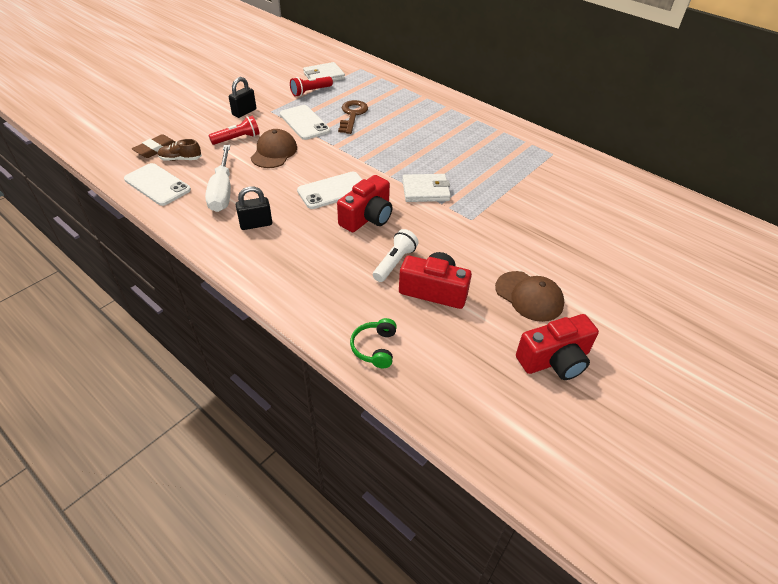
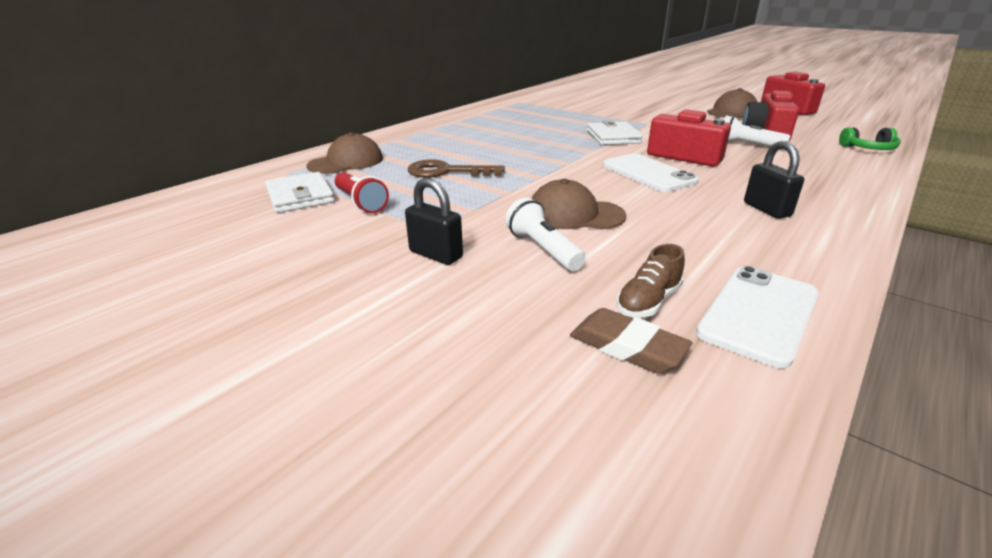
camera: 90 degrees left, 15 degrees down
brown shoe [158,139,202,161] -> brown shoe turned 45 degrees clockwise [616,244,685,317]
white screwdriver [205,145,231,212] -> none
red flashlight [209,116,260,145] -> white flashlight [505,197,586,271]
white phone [280,105,330,140] -> none
none -> brown cap [307,132,383,174]

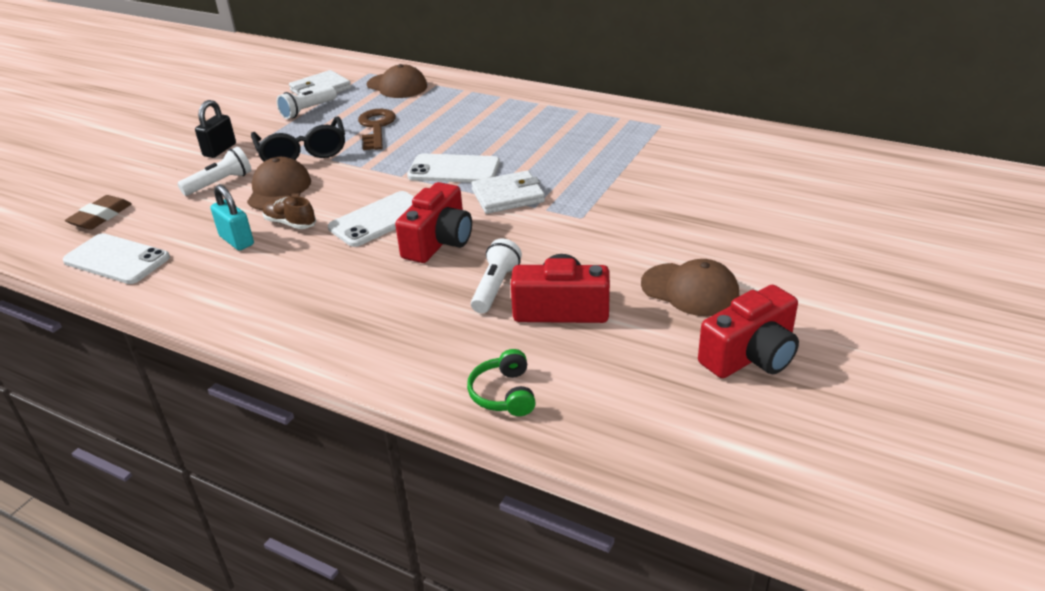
camera: 80 degrees right, 5 degrees up
red flashlight [335,172,389,213] -> white flashlight [276,86,337,119]
brown shoe [616,244,685,317] -> brown shoe moved to [262,196,316,229]
black padlock [744,141,804,219] -> none
none -> turquoise padlock [210,185,254,250]
none -> black glasses [251,116,345,162]
none -> white phone [407,154,500,183]

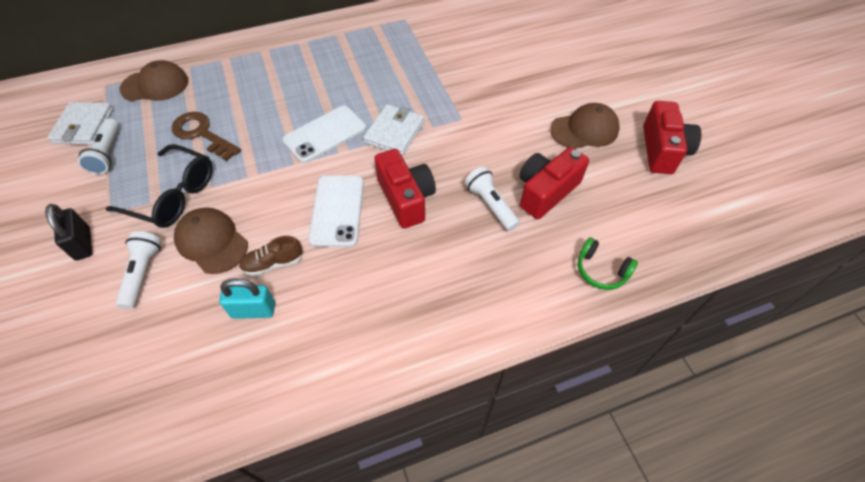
camera: 50 degrees left, 20 degrees up
white phone [63,233,170,284] -> none
brown eraser [65,195,132,230] -> none

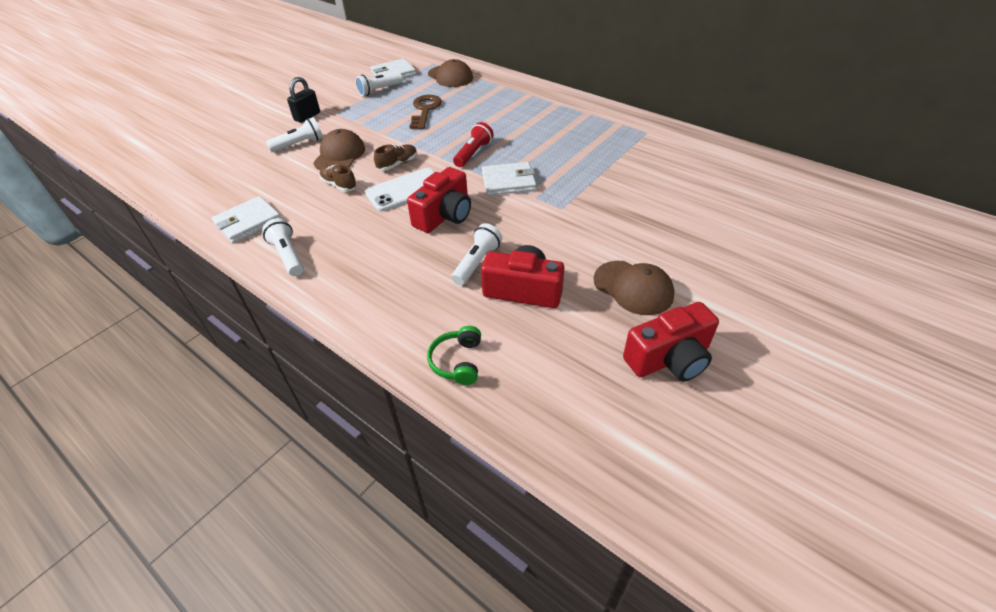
camera: 60 degrees right, 10 degrees down
black glasses [105,144,213,228] -> none
turquoise padlock [219,278,275,319] -> none
white phone [282,106,366,163] -> red flashlight [453,122,494,167]
none -> white wallet [212,196,281,243]
none -> white flashlight [262,218,304,276]
none -> brown shoe [374,144,417,171]

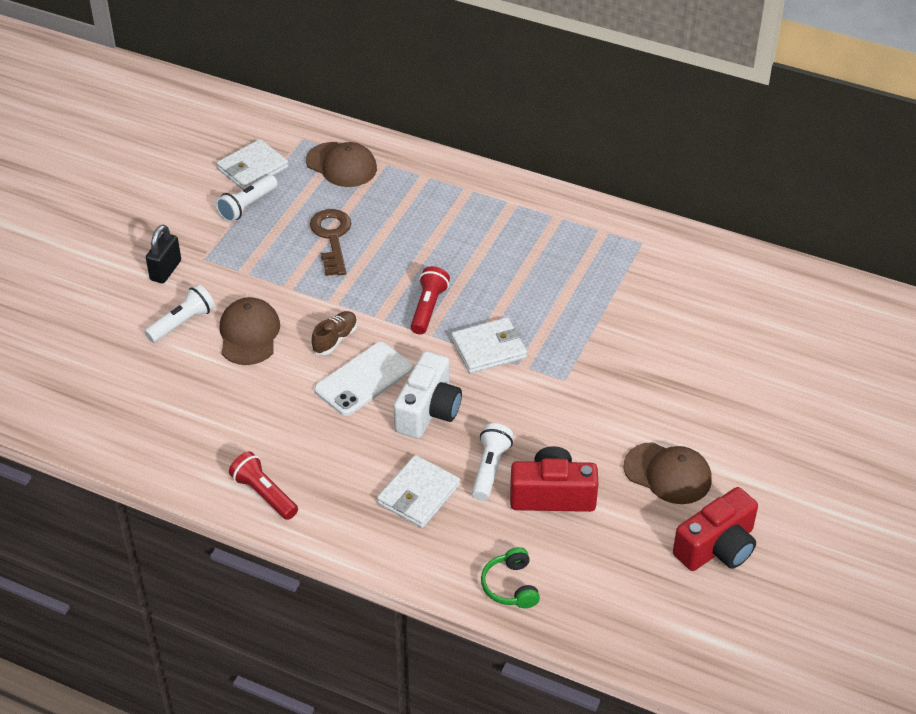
camera: 15 degrees left, 0 degrees up
white wallet [212,196,281,243] -> white wallet moved to [377,455,460,528]
white flashlight [262,218,304,276] -> red flashlight [229,451,298,520]
brown shoe [319,165,357,192] -> none
red camera [407,167,471,233] -> white camera [394,351,462,439]

